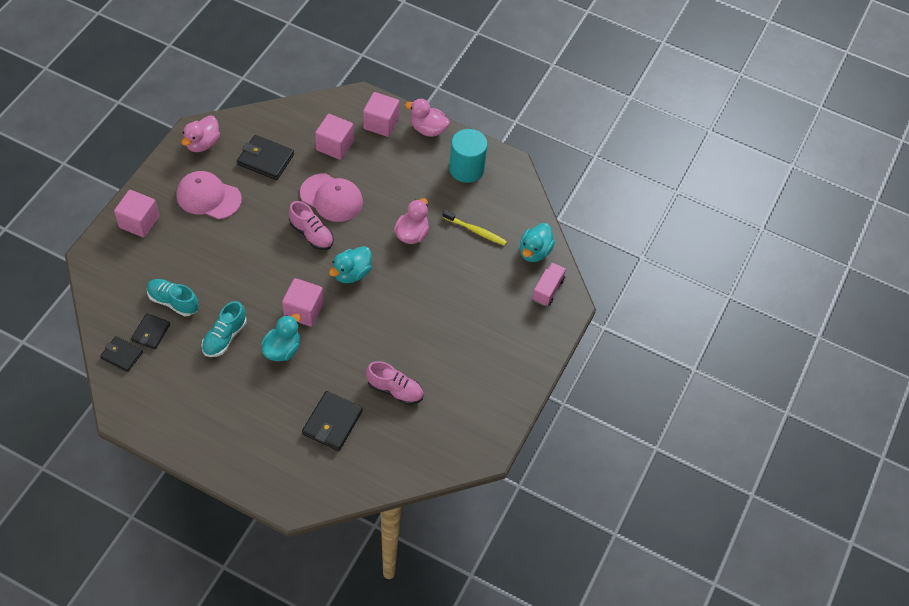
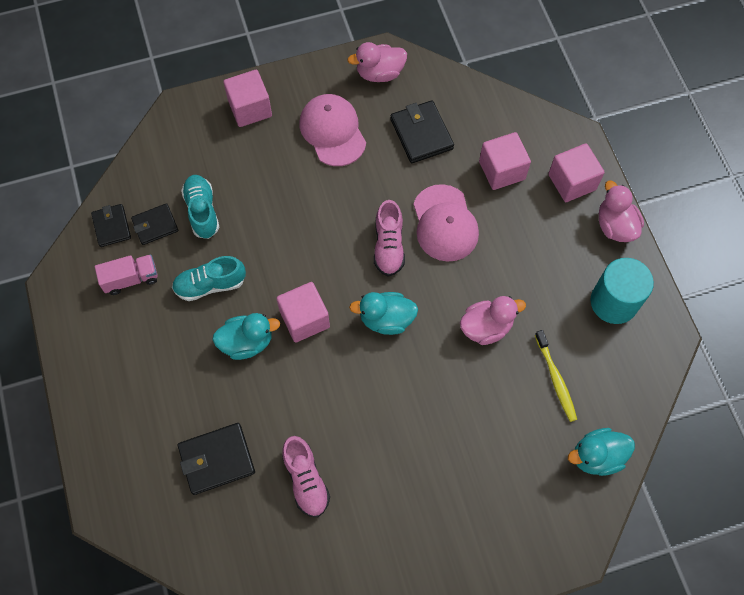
camera: 50 degrees right, 10 degrees up
pink truck [532,262,566,306] -> pink truck moved to [95,254,158,295]

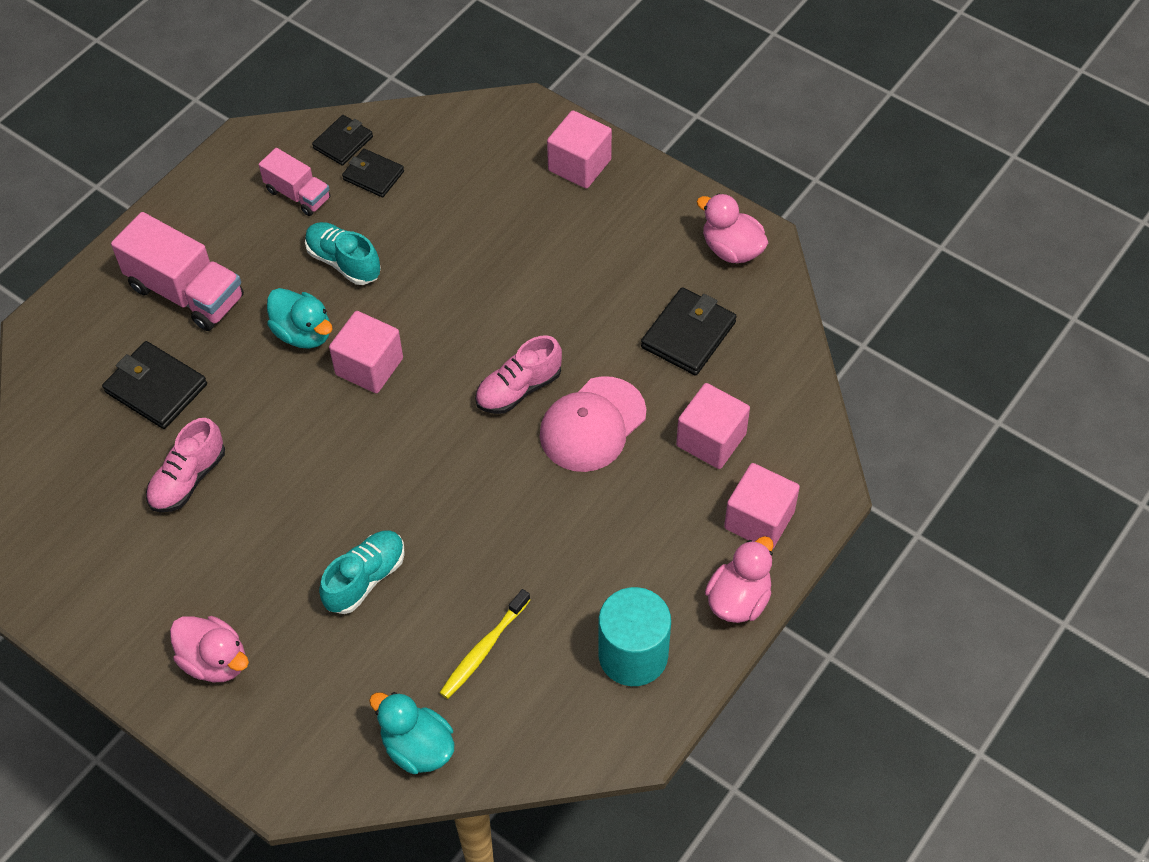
camera: 55 degrees right, 10 degrees down
turquoise shoe [181,175,219,239] -> turquoise shoe moved to [319,530,405,614]
pink cap [300,94,366,166] -> none
turquoise duck [349,292,418,335] -> none
pink duck [460,296,526,345] -> pink duck moved to [170,616,249,682]
none -> pink truck [111,212,244,331]

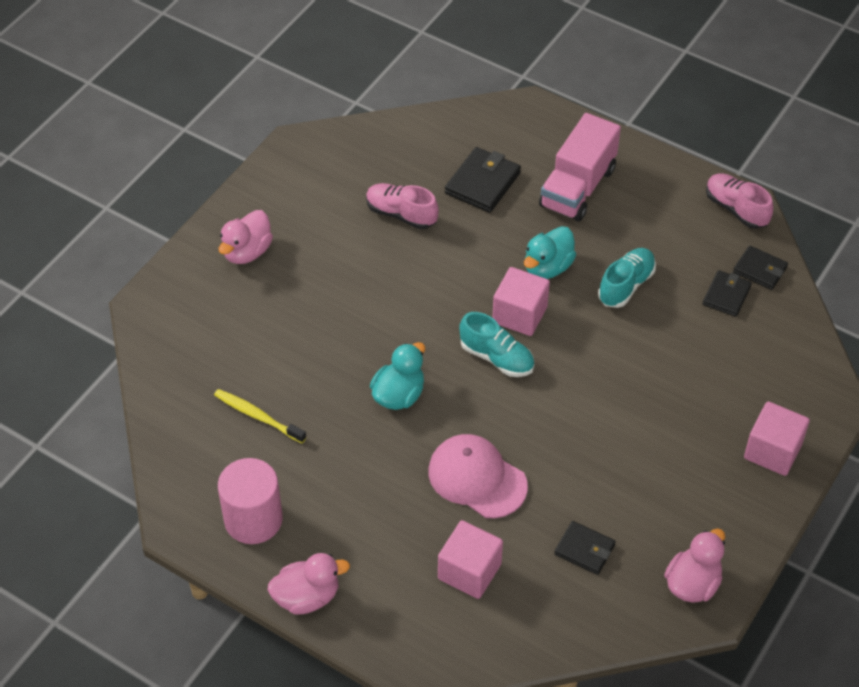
camera: 85 degrees right, 5 degrees down
pink truck [259,148,330,216] -> none
turquoise shoe [319,530,405,614] -> turquoise shoe moved to [459,312,534,377]
turquoise duck [369,692,454,774] -> turquoise duck moved to [370,342,425,410]
pink shoe [475,335,562,414] -> pink shoe moved to [706,173,773,229]
turquoise cylinder [598,587,671,686] -> pink cylinder [218,458,283,544]
black wallet [641,287,737,376] -> black wallet [554,521,616,575], size x0.66
pink duck [705,536,773,623] -> pink duck turned 45 degrees counterclockwise [267,553,350,614]
pink cube [724,463,800,550] -> none

